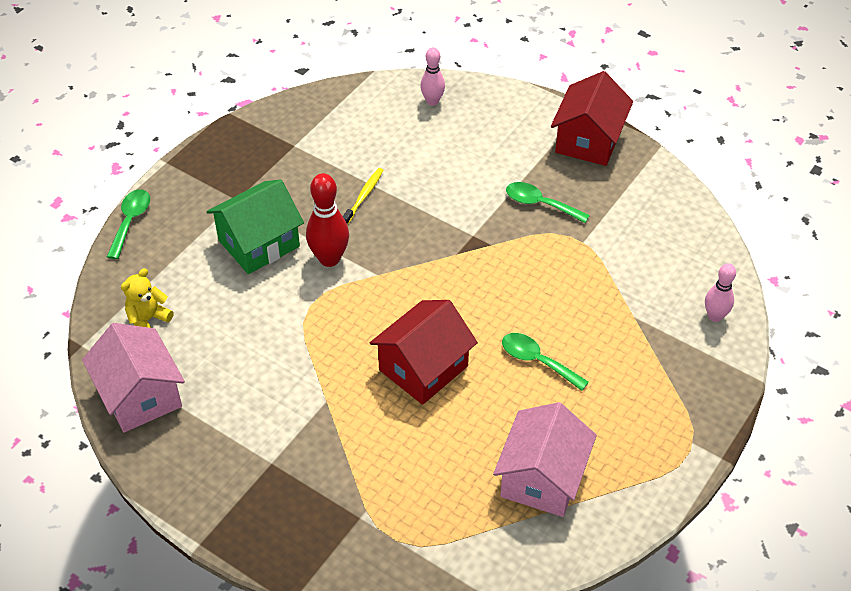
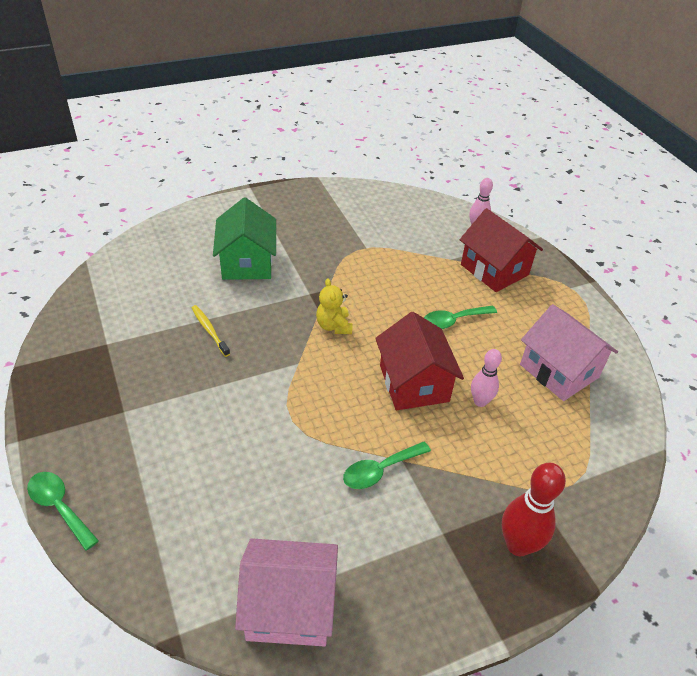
camera: 60 degrees left, 5 degrees down
yellow teddy bear [121,268,173,328] -> yellow teddy bear moved to [316,278,353,334]
green house [207,179,304,274] -> green house moved to [213,197,276,280]
red bowling pin [306,173,349,267] -> red bowling pin moved to [502,463,566,556]
pink bowling pin [420,47,445,106] -> pink bowling pin moved to [471,349,502,407]
green spoon [506,182,590,223] -> green spoon moved to [343,442,431,489]
red house [551,71,633,166] -> red house moved to [460,208,543,292]

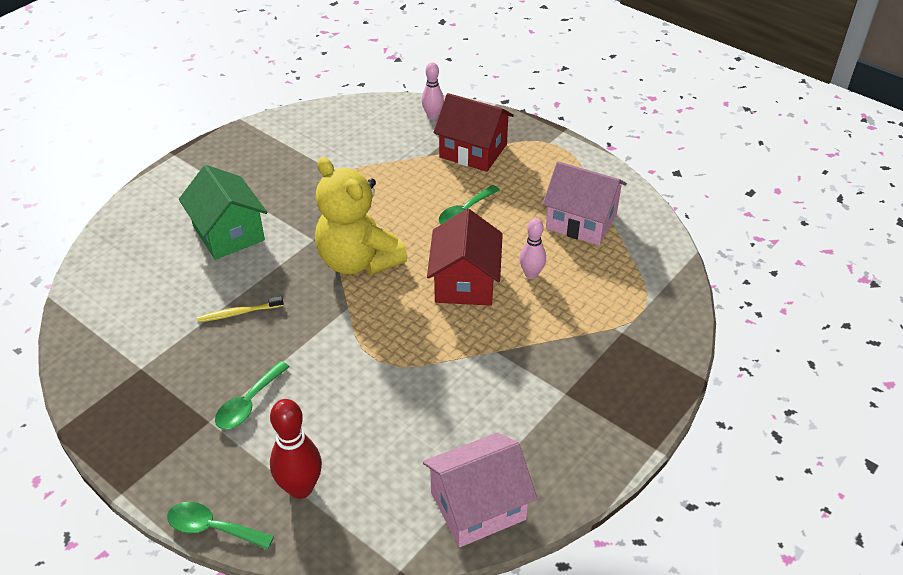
camera: 25 degrees left, 0 degrees up
yellow toothbrush [192,305,230,357] -> yellow toothbrush turned 45 degrees counterclockwise [197,296,284,322]
yellow teddy bear [316,278,353,334] -> yellow teddy bear [315,157,407,275], size x2.12
green spoon [343,442,431,489] -> green spoon moved to [215,361,290,429]
red house [375,312,464,410] -> red house turned 45 degrees clockwise [427,209,503,306]
red bowling pin [502,463,566,556] -> red bowling pin moved to [270,399,322,499]

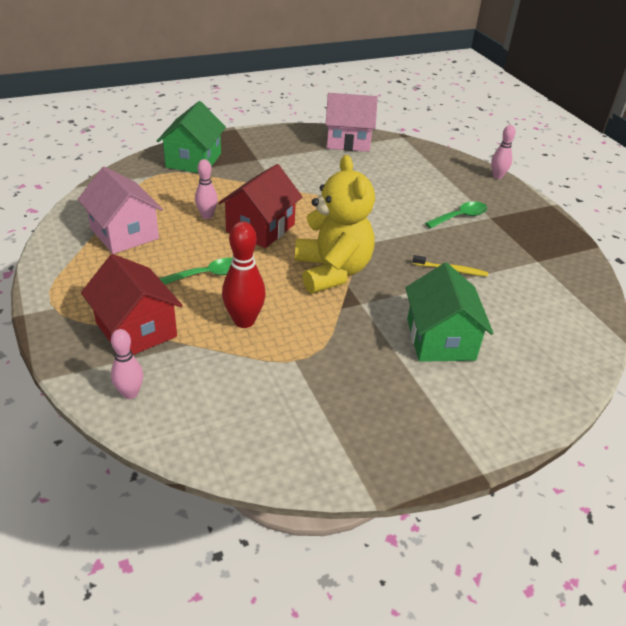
camera: 155 degrees left, 5 degrees down
green spoon [167,502,274,549] -> pink bowling pin [491,125,516,179]
red bowling pin [270,399,322,499] -> red bowling pin moved to [222,221,266,328]
none -> green house [157,101,226,173]

